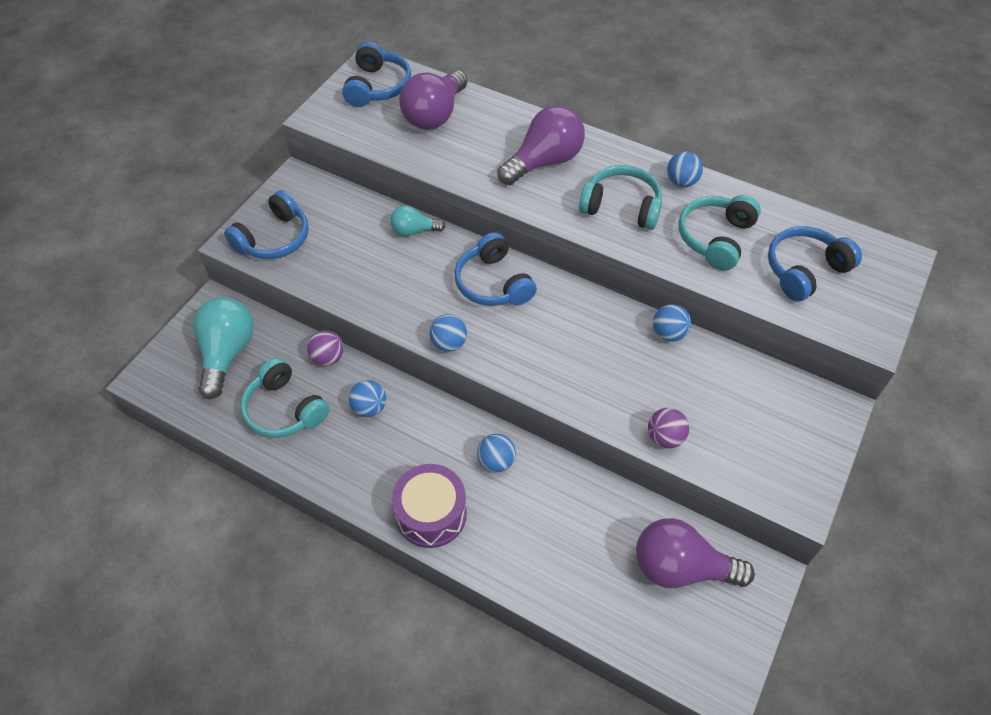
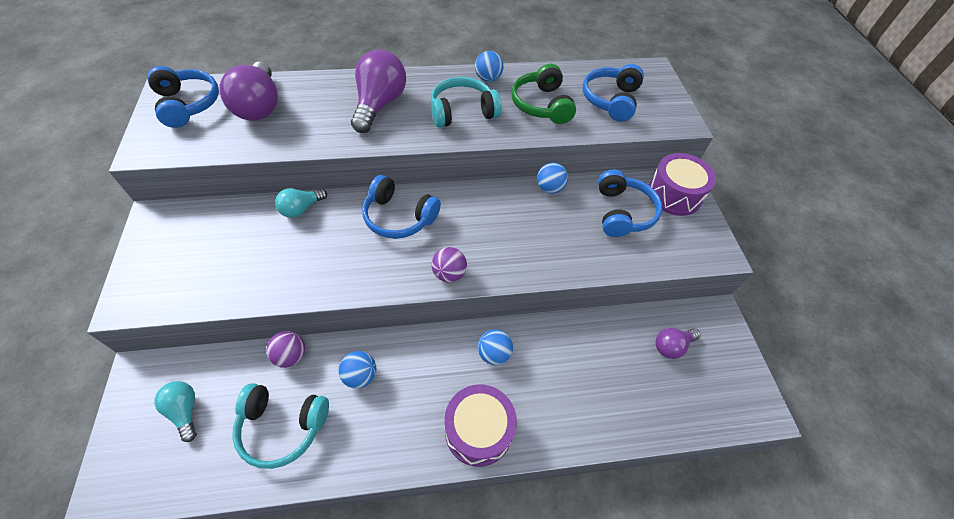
camera: 40 degrees left, 0 degrees up
turquoise light bulb [193,297,254,399] -> turquoise light bulb [154,381,197,442], size x0.55
blue headphones [224,190,309,259] -> blue headphones moved to [598,170,662,237]
blue ball [429,314,467,352] -> none
purple light bulb [636,518,755,588] -> purple light bulb [655,328,700,359], size x0.55
purple ball [648,408,689,448] -> purple ball moved to [432,247,467,282]
turquoise headphones [678,195,761,270] -> green headphones [511,64,576,124]
none -> purple drum [649,153,716,216]

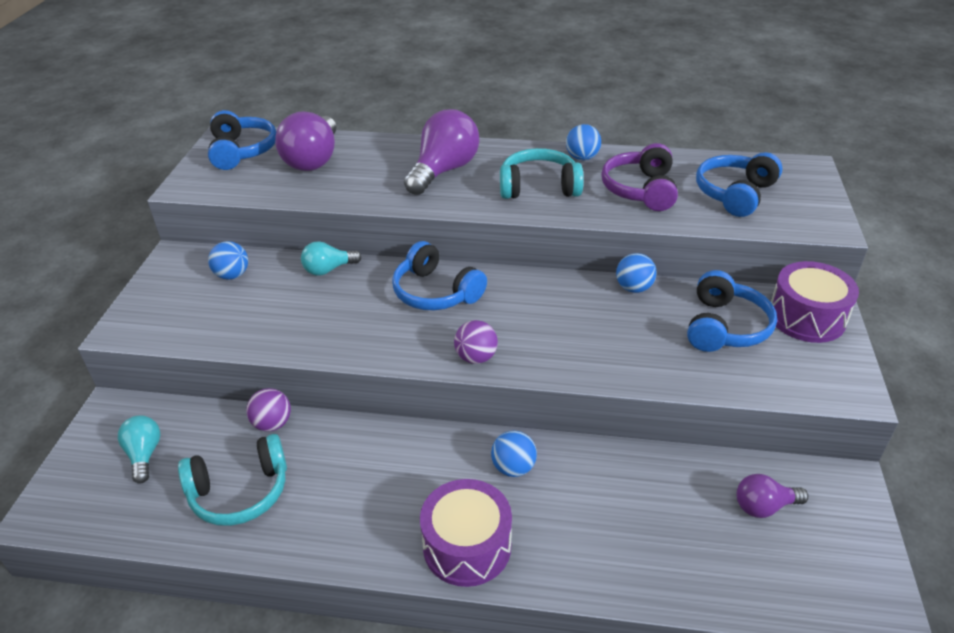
camera: 20 degrees right, 15 degrees down
turquoise headphones [232,383,329,469] -> turquoise headphones turned 45 degrees counterclockwise [178,434,287,526]
blue ball [339,351,376,389] -> blue ball moved to [208,241,248,280]
green headphones [511,64,576,124] -> purple headphones [601,143,678,211]

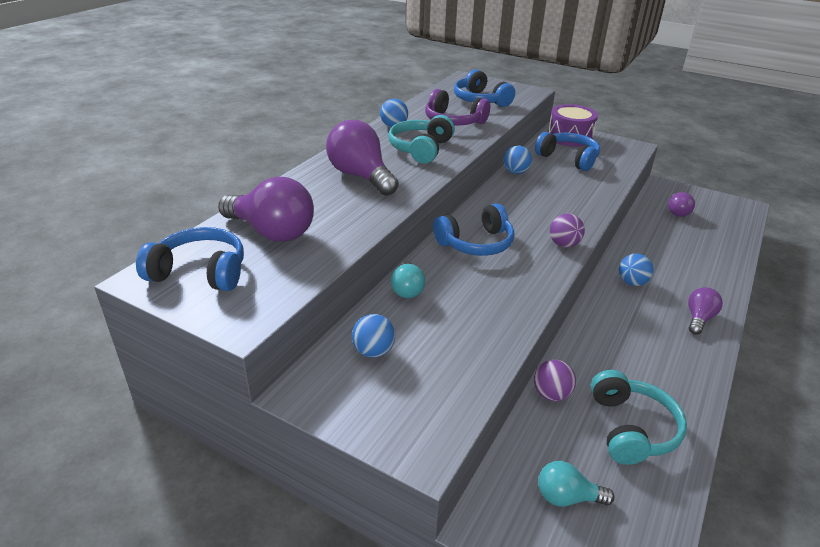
camera: 70 degrees left, 5 degrees down
purple drum [420,479,512,587] -> purple light bulb [688,287,723,334]

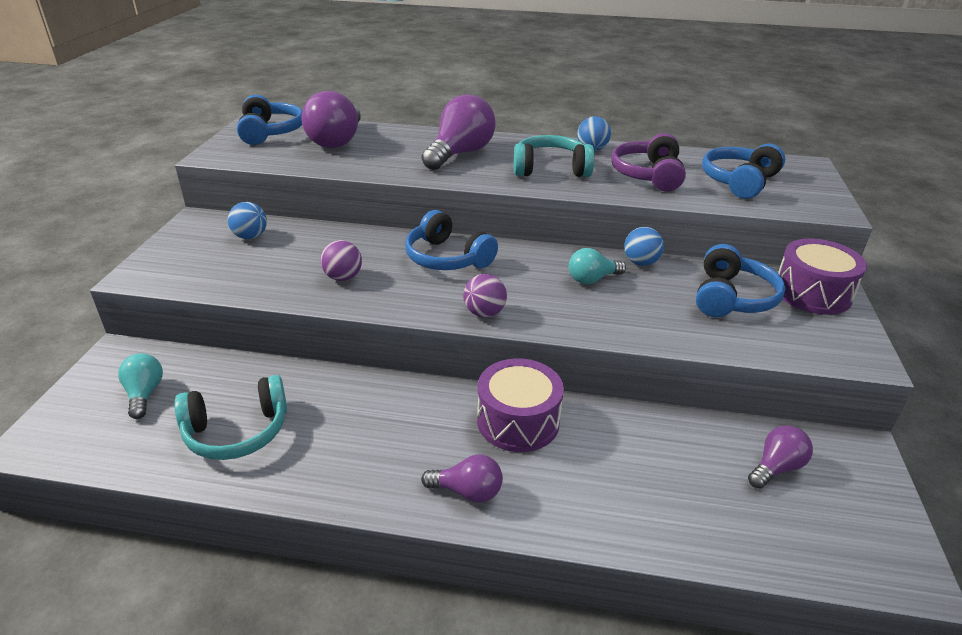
camera: 70 degrees right, 0 degrees up
turquoise light bulb [391,261,425,298] -> turquoise light bulb moved to [569,248,626,284]
purple ball [534,360,576,401] -> purple ball moved to [320,240,362,281]
blue ball [619,254,653,286] -> purple drum [477,359,564,452]
purple light bulb [668,192,695,217] -> purple light bulb turned 150 degrees clockwise [748,425,813,489]

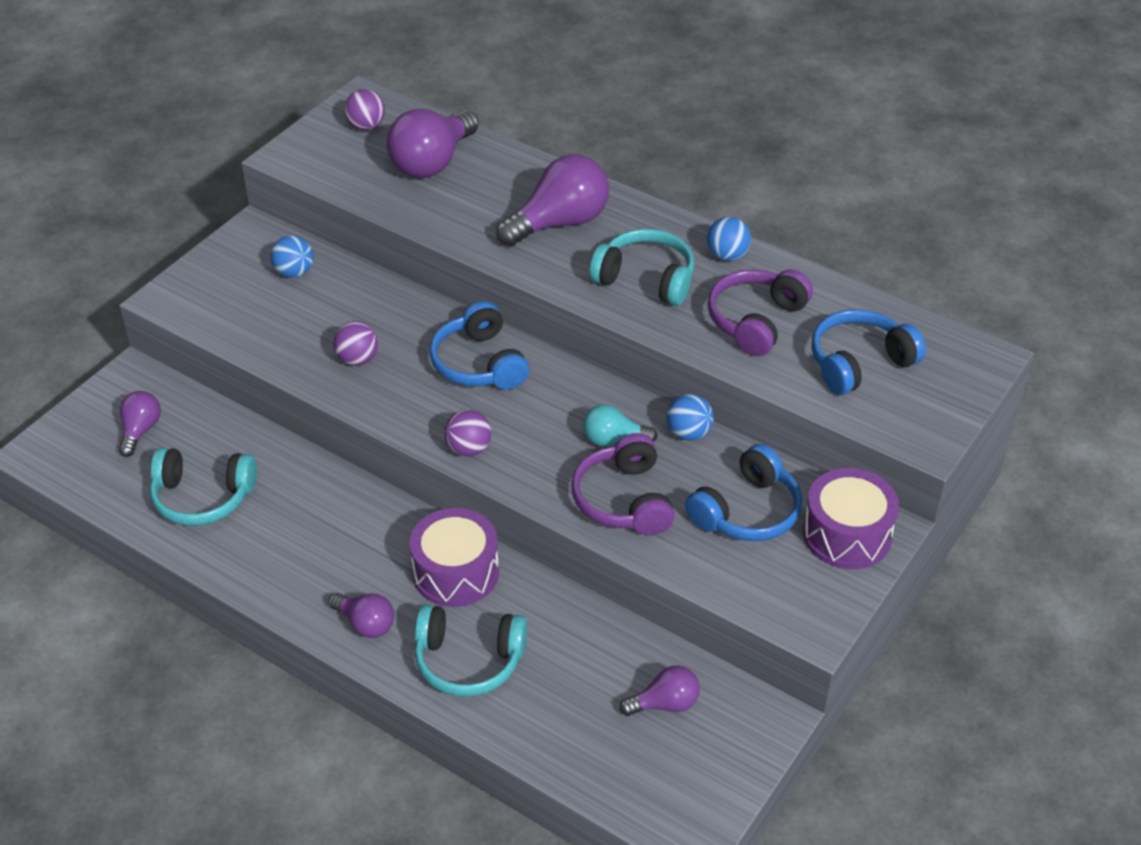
camera: 25 degrees right, 10 degrees up
turquoise light bulb [118,353,163,419] -> purple light bulb [119,391,161,457]
blue headphones [237,95,302,145] -> purple ball [344,89,385,130]
none -> turquoise headphones [415,605,527,697]
none -> purple headphones [571,433,674,535]

